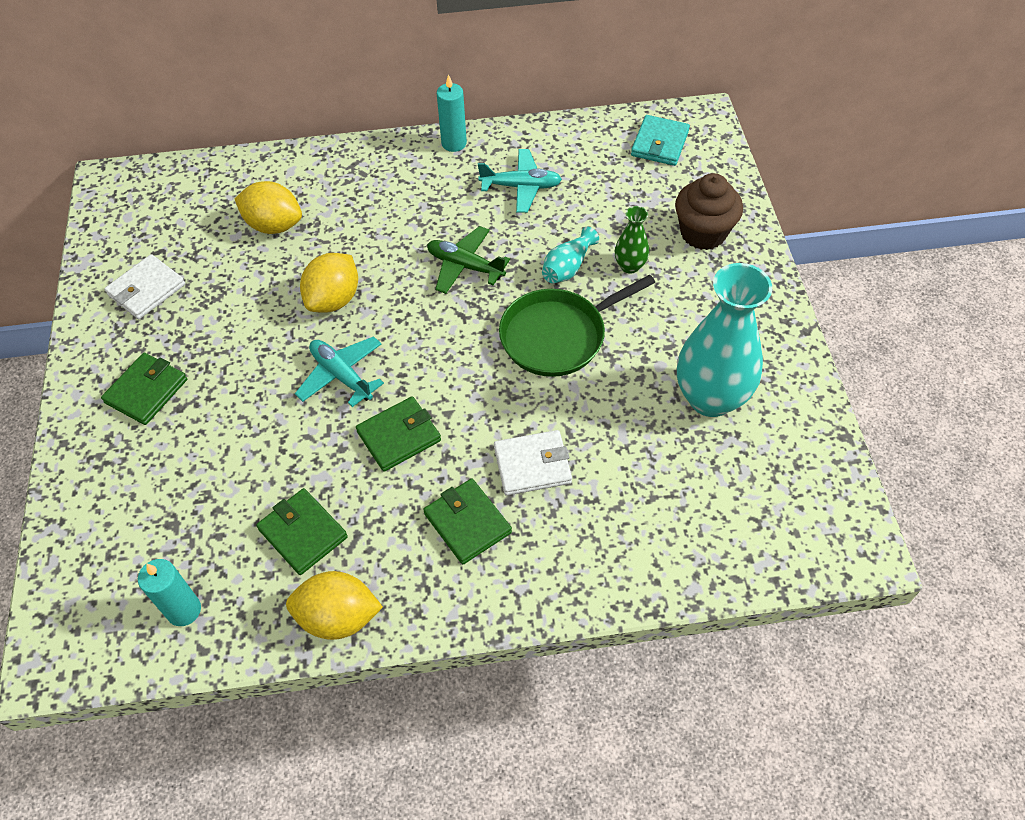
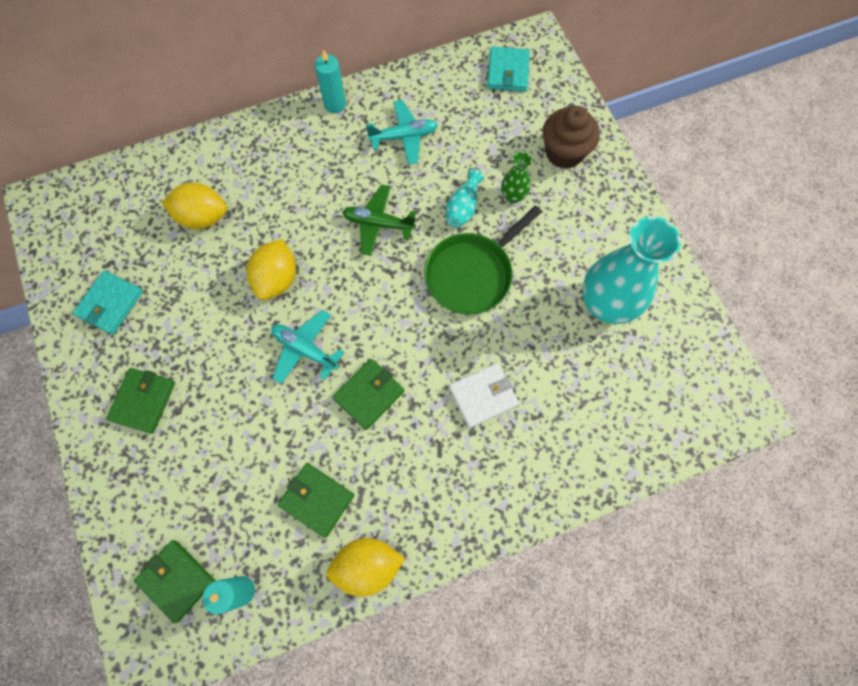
camera: 15 degrees left, 15 degrees up
white wallet [104,254,185,319] -> turquoise wallet [73,270,143,335]
green wallet [423,478,512,564] -> green wallet moved to [134,540,215,624]

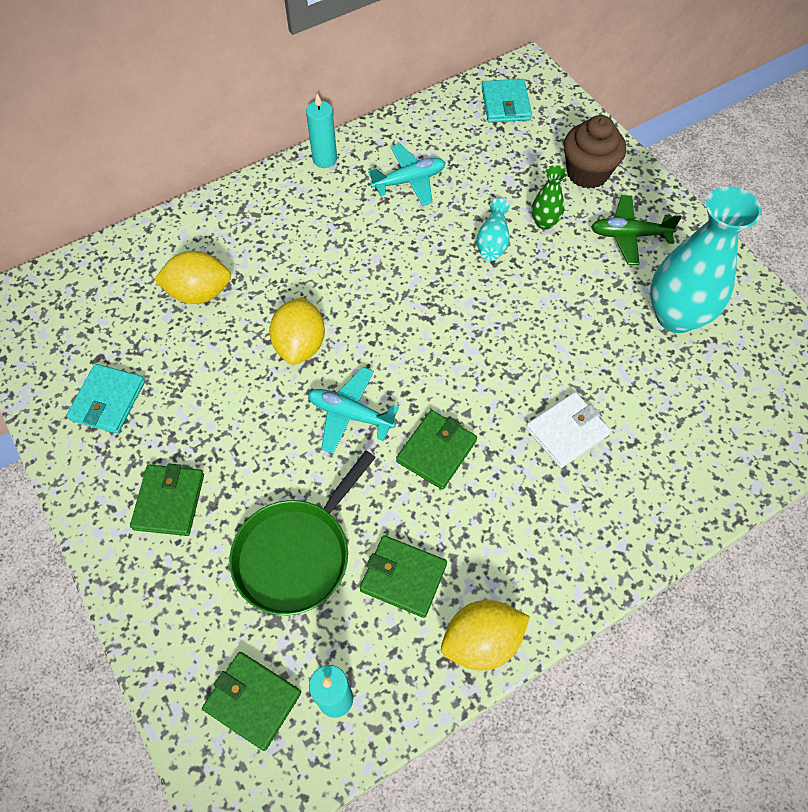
camera: 10 degrees left, 10 degrees down
green plane [342,184,416,256] -> green plane moved to [591,195,682,265]
green pan [424,206,542,314] -> green pan moved to [229,450,376,615]

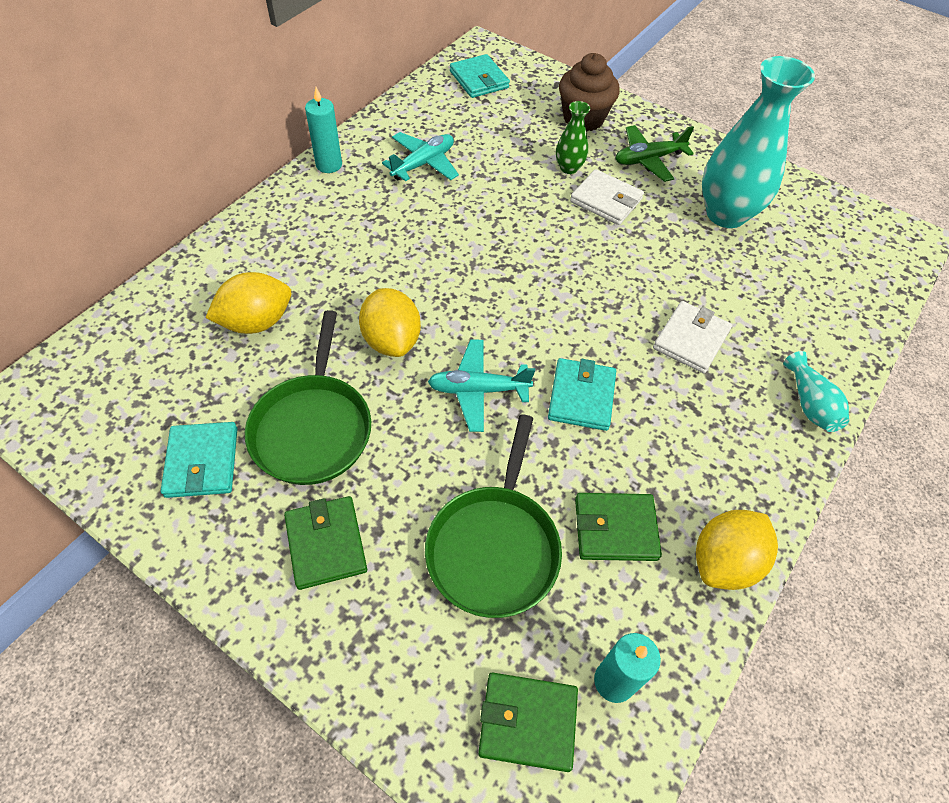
camera: 25 degrees left, 5 degrees down
green wallet [396,410,477,490] -> turquoise wallet [548,358,616,431]
turquoise vase [476,198,510,261] -> turquoise vase moved to [783,351,849,432]
none -> green pan [245,310,371,485]
none -> white wallet [570,169,644,225]

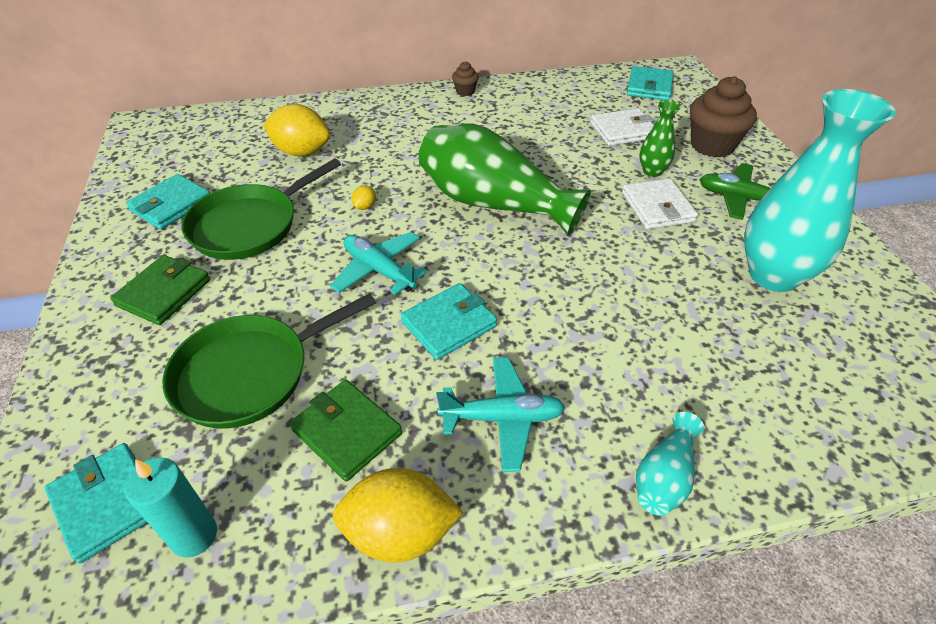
camera: 45 degrees right, 10 degrees down
turquoise candle [305,87,342,173] -> brown cupcake [452,61,479,96]
yellow lemon [359,288,421,357] -> yellow lemon [352,185,376,210], size x0.42
turquoise plane [382,132,459,182] -> turquoise plane moved to [437,357,565,472]
green wallet [478,672,578,772] -> turquoise wallet [45,443,147,563]
white wallet [653,301,732,373] -> white wallet moved to [590,108,654,146]
none -> green vase [418,124,591,236]

